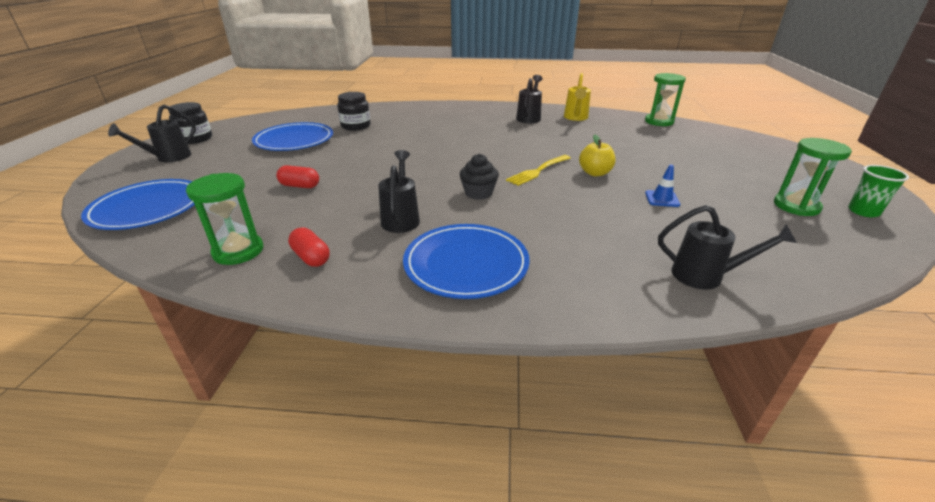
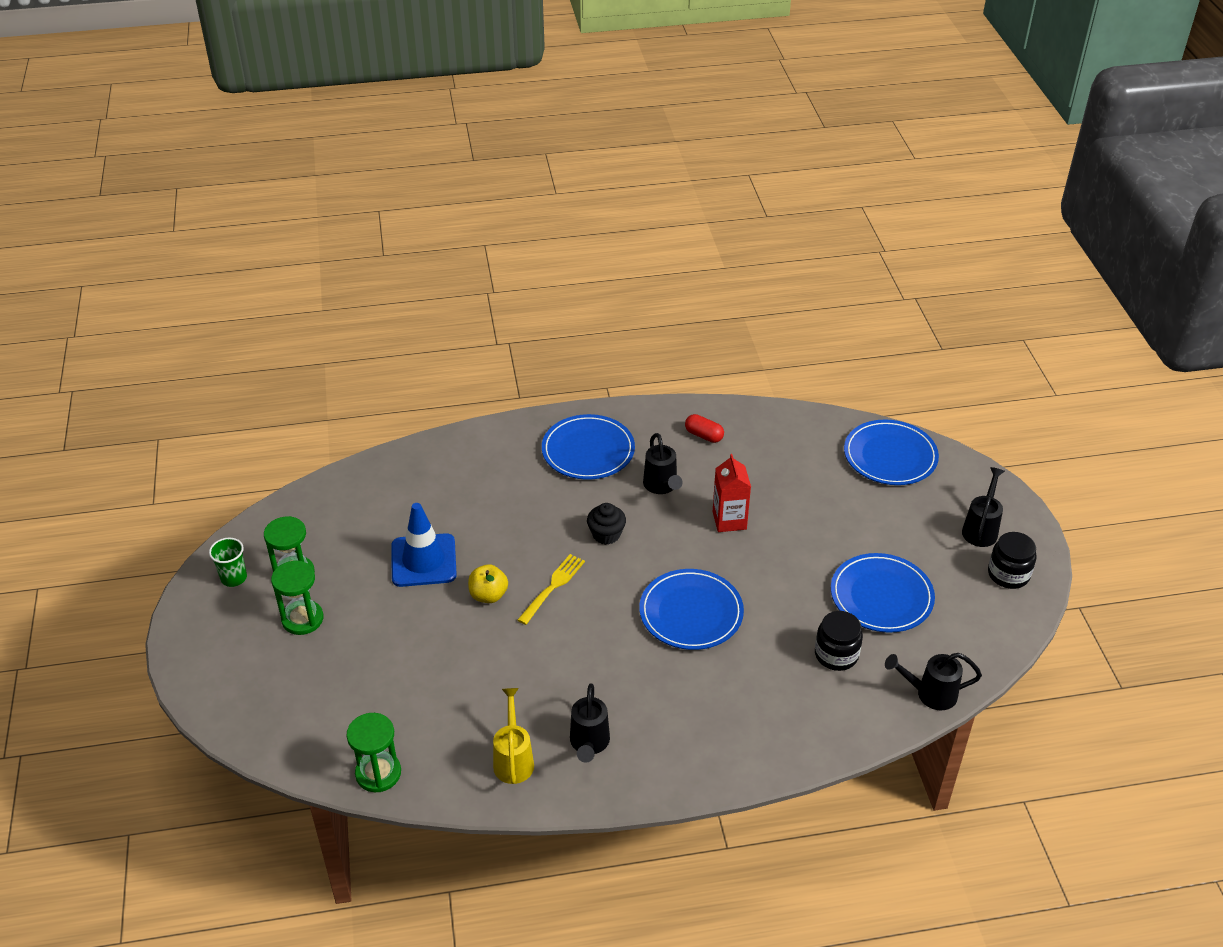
camera: 165 degrees right, 10 degrees up
green hourglass [186,173,263,265] -> green hourglass moved to [271,561,323,635]
red capsule [276,165,319,188] -> none
blue traffic cone [645,164,680,207] -> blue traffic cone [391,503,457,587], size x2.14
black watering can [658,205,797,290] -> black watering can moved to [885,653,982,710]
none -> blue plate [639,569,744,650]
none -> red carton [713,454,751,532]

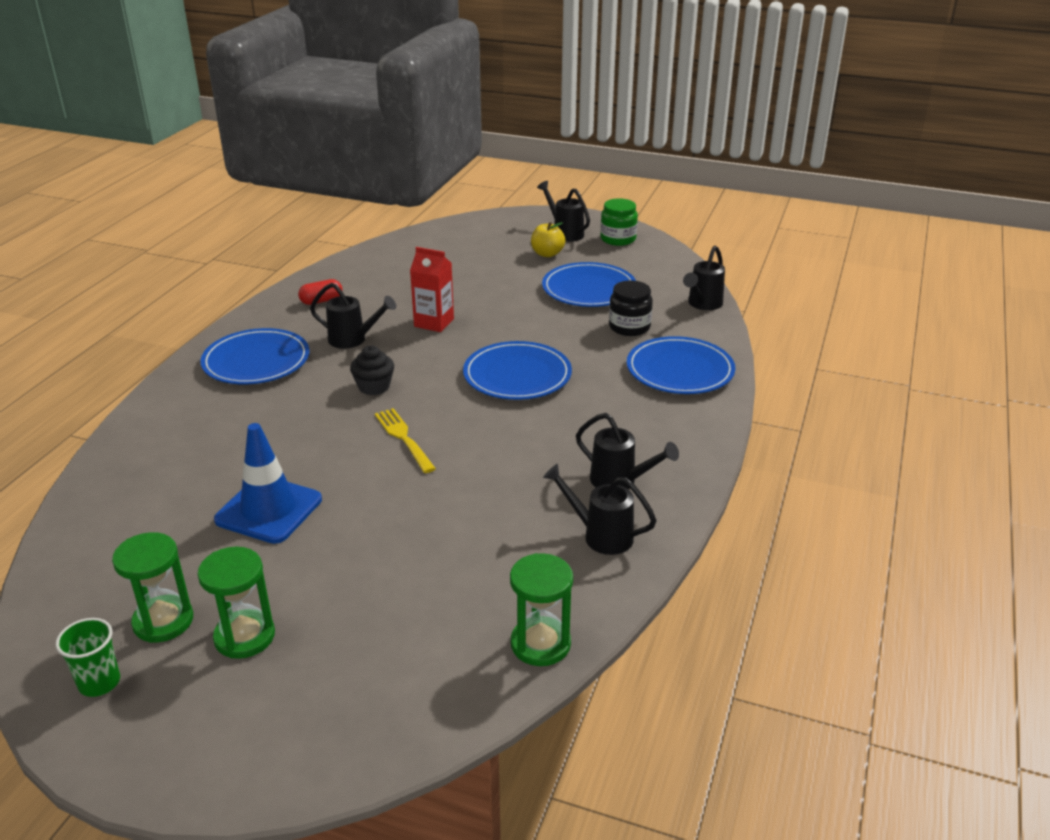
camera: 60 degrees left, 10 degrees down
yellow apple [468,564,508,603] -> yellow apple moved to [531,222,565,257]
yellow watering can [493,688,534,784] -> black watering can [543,464,657,555]
blue plate [844,420,939,485] -> blue plate moved to [627,336,735,394]
black jar [988,532,1037,589] -> green jar [600,198,638,246]

